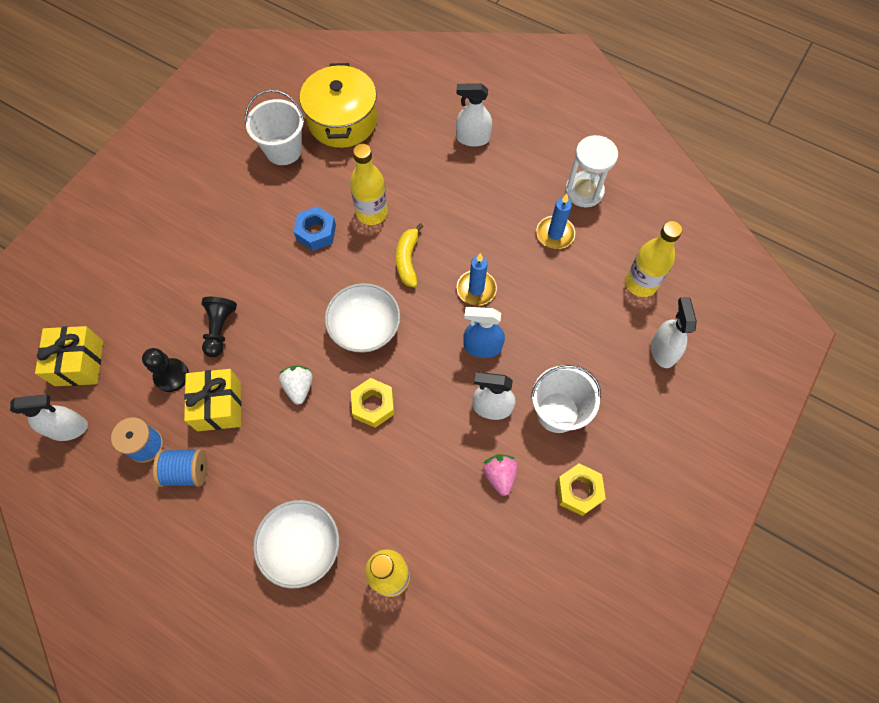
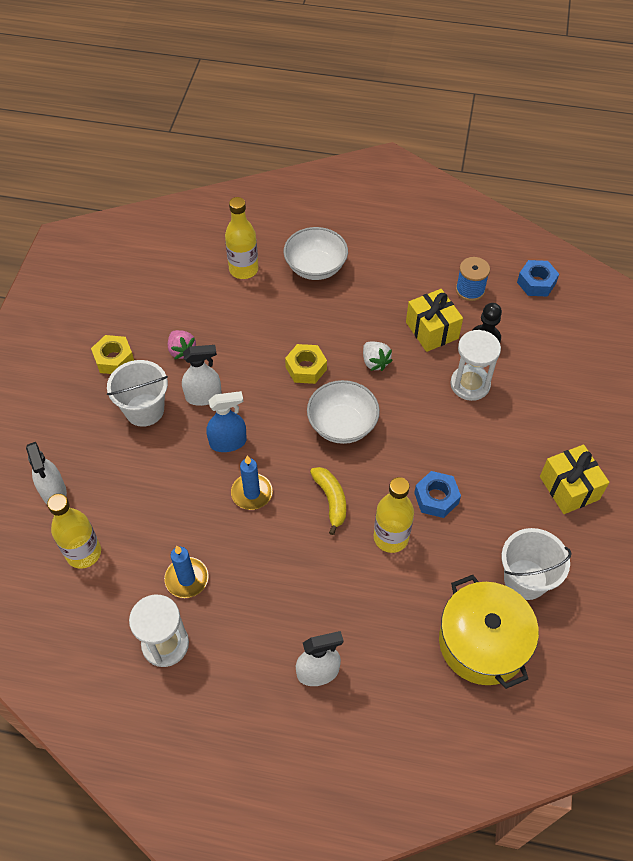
camera: 160 degrees right, 10 degrees down
white spray bottle [10,394,88,441] -> blue nut [517,260,559,297]
yellow gift [35,326,103,386] -> yellow gift moved to [540,444,609,514]
blue spool [153,449,207,487] -> none
black pawn [201,297,237,357] -> white hourglass [450,330,501,401]

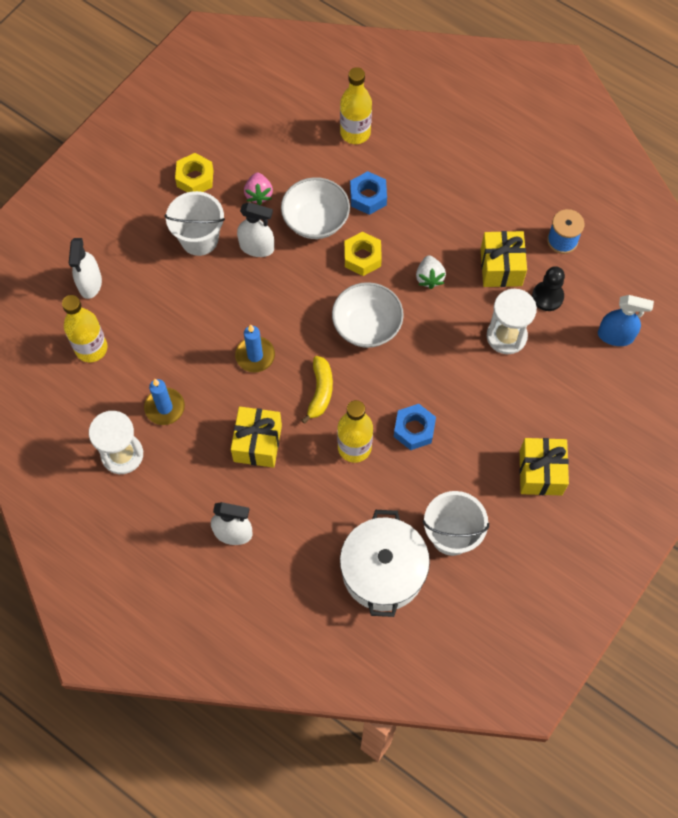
camera: 25 degrees right, 10 degrees up
blue spray bottle [207,391,247,452] -> blue spray bottle moved to [598,295,654,346]
white bowl [284,227,348,280] -> white bowl moved to [281,177,350,239]
yellow pot [439,575,539,689] -> white pot [340,510,430,617]
blue nut [517,260,559,297] -> blue nut moved to [350,171,387,215]
none -> yellow gift [231,406,282,468]

